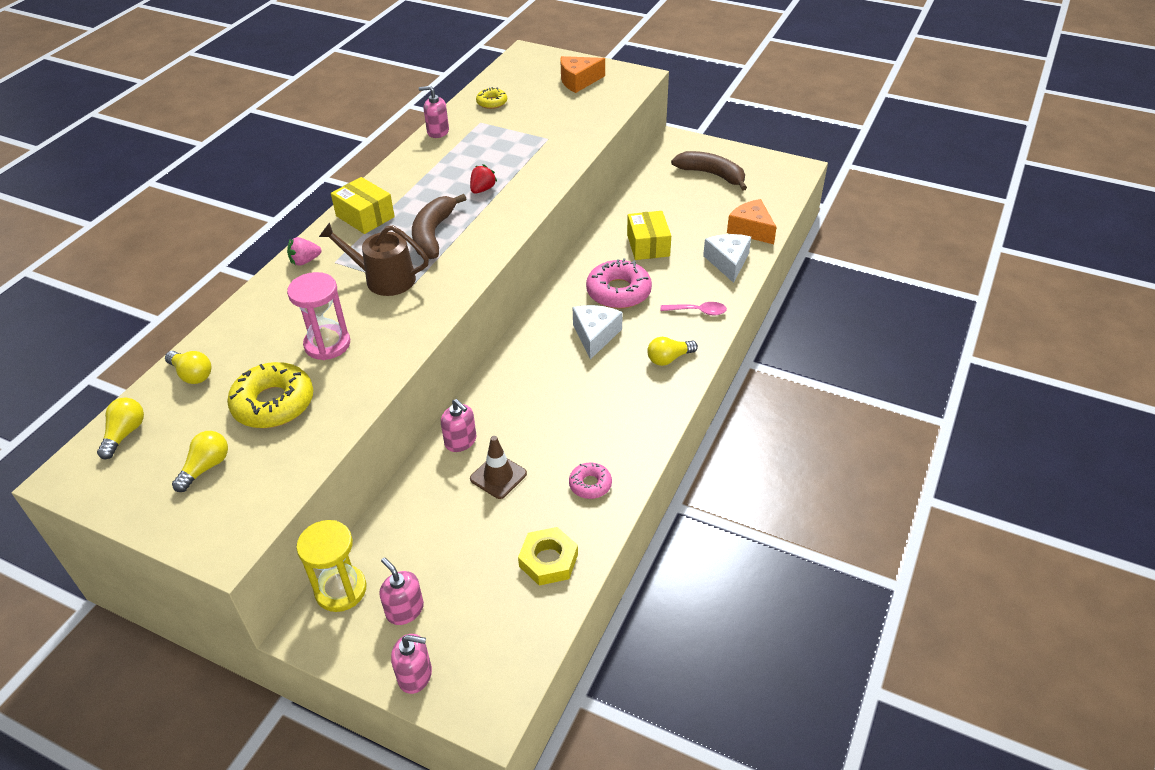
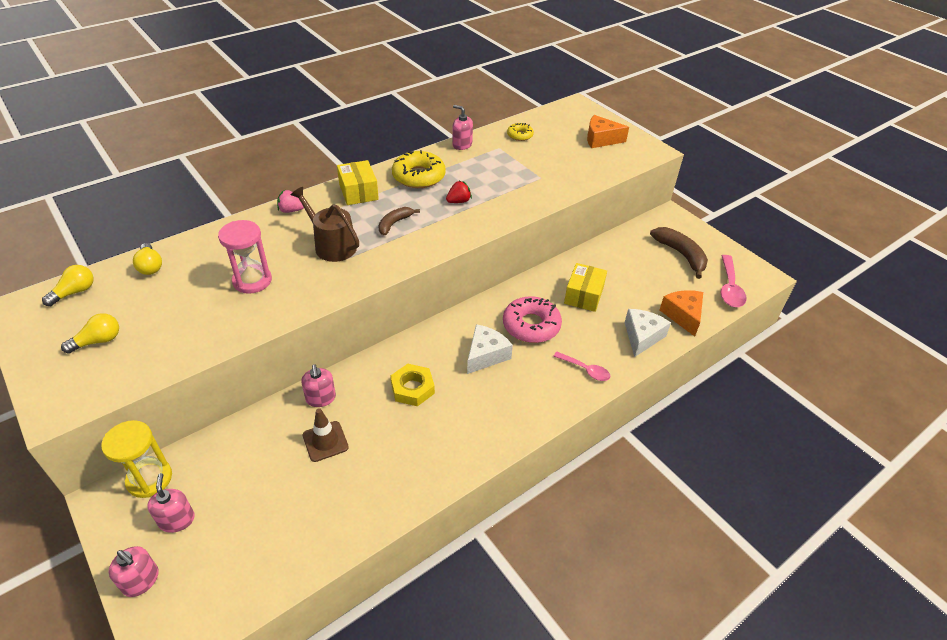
camera: 25 degrees right, 0 degrees up
yellow donut [227,362,313,428] -> yellow donut moved to [392,150,446,188]
brown banana [412,194,466,259] -> brown banana [378,207,420,235], size x0.60
yellow nut [518,527,578,586] -> yellow nut moved to [390,364,435,406]
pink donut [569,463,612,499] -> none
yellow light bulb [647,337,698,366] -> none
none -> pink spoon [721,255,747,307]

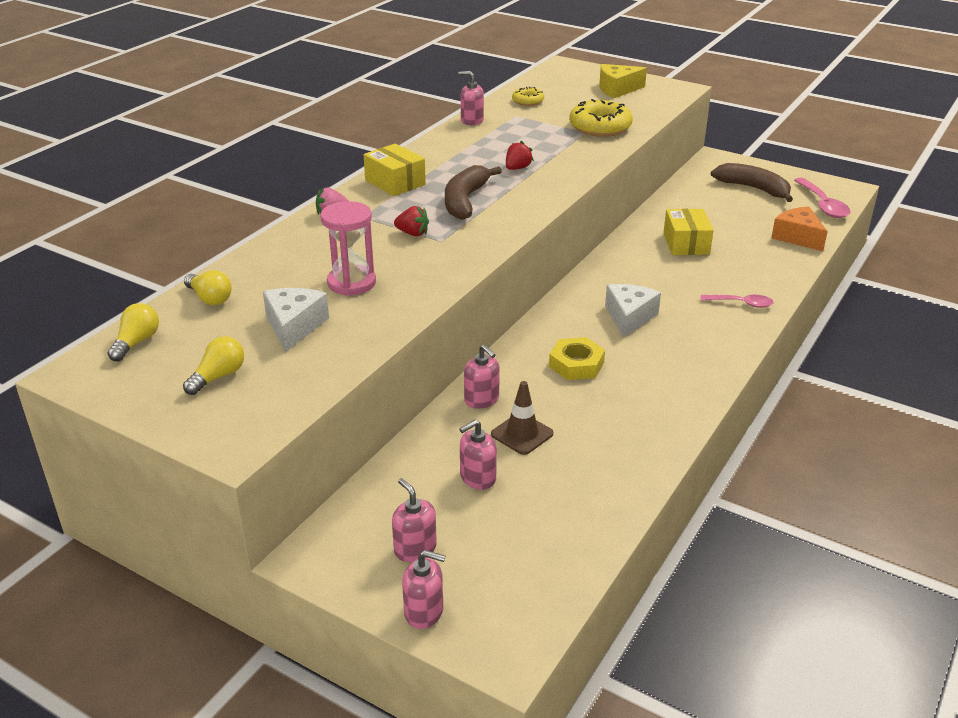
camera: 20 degrees left, 10 degrees down
yellow hourglass [101,420,172,498] -> none
brown watering can [291,187,359,262] -> red strawberry [394,206,429,236]
brown banana [378,207,420,235] -> brown banana [445,165,502,220], size x1.65
yellow donut [392,150,446,188] -> yellow donut moved to [569,99,633,137]
pink donut [503,296,562,343] -> none
orange cheese [587,115,629,148] -> yellow cheese [599,64,647,98]
white cheese [624,309,671,357] -> white cheese moved to [263,288,329,352]
none -> pink soap dispenser [459,420,497,490]

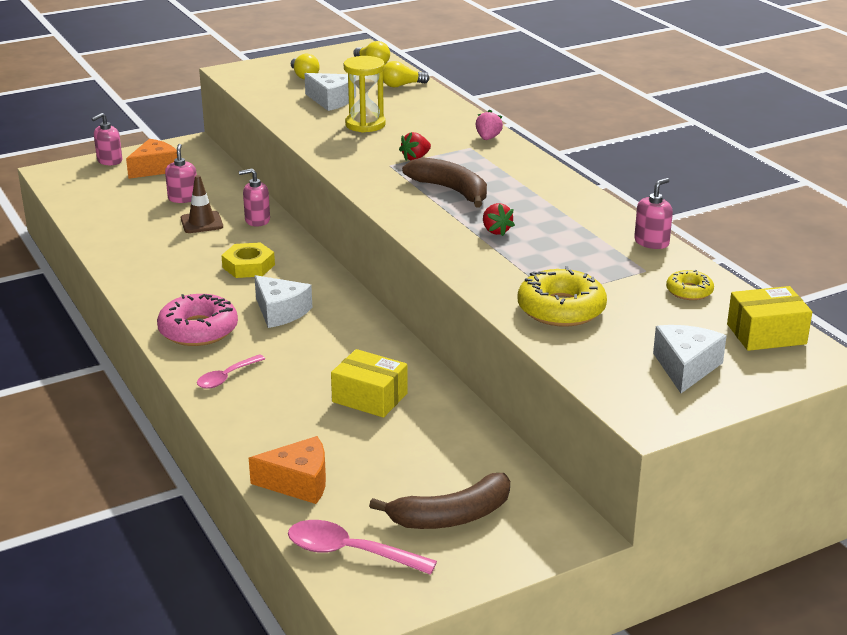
camera: 120 degrees right, 5 degrees down
pink hourglass [320,201,376,296] -> yellow hourglass [344,56,385,133]
yellow box [364,143,426,196] -> yellow box moved to [727,286,812,351]
pink soap dispenser [392,478,437,562] -> orange cheese [126,139,177,179]
yellow cheese [599,64,647,98] -> white cheese [653,325,726,393]
none -> pink donut [157,294,238,346]

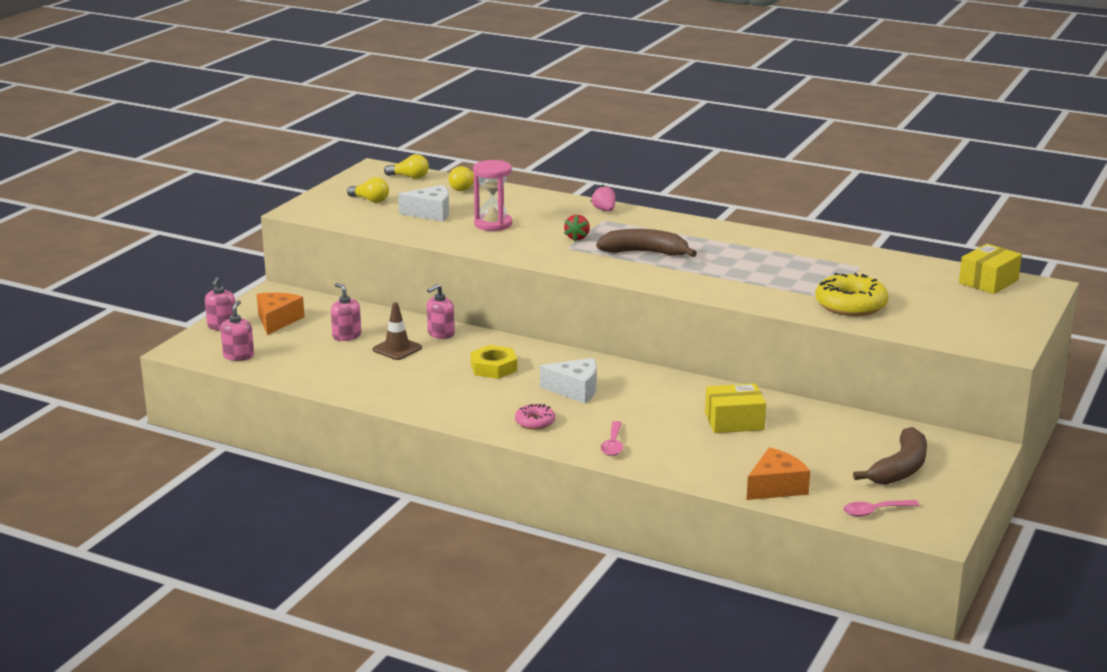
camera: 35 degrees left, 5 degrees down
pink donut [157,294,238,346] -> pink donut [515,404,555,430], size x0.54
pink spoon [288,520,437,575] -> pink spoon [844,500,919,517], size x0.65
yellow hourglass [344,56,385,133] -> pink hourglass [473,160,512,231]
red strawberry [483,203,515,236] -> none
pink soap dispenser [634,178,673,249] -> pink soap dispenser moved to [220,300,254,361]
white cheese [653,325,726,393] -> none
yellow donut [666,270,714,300] -> none

